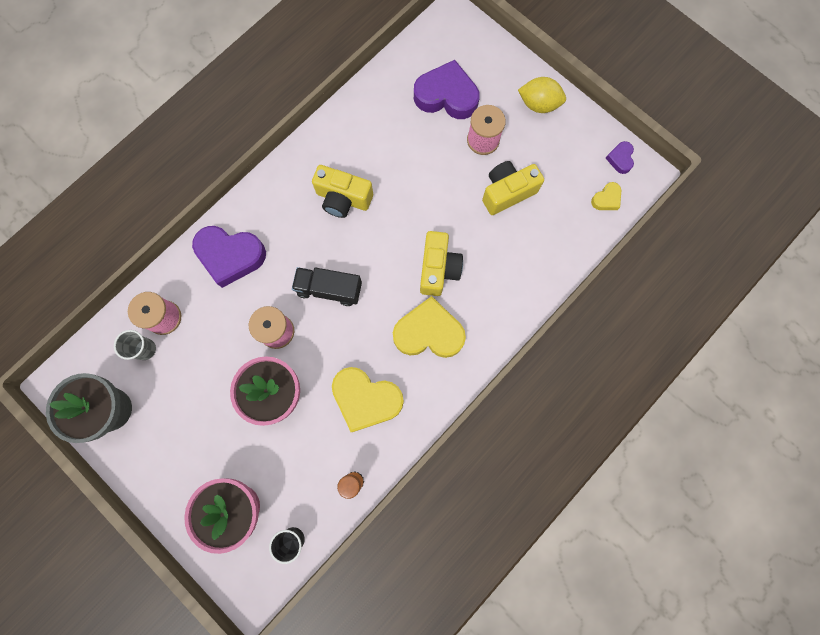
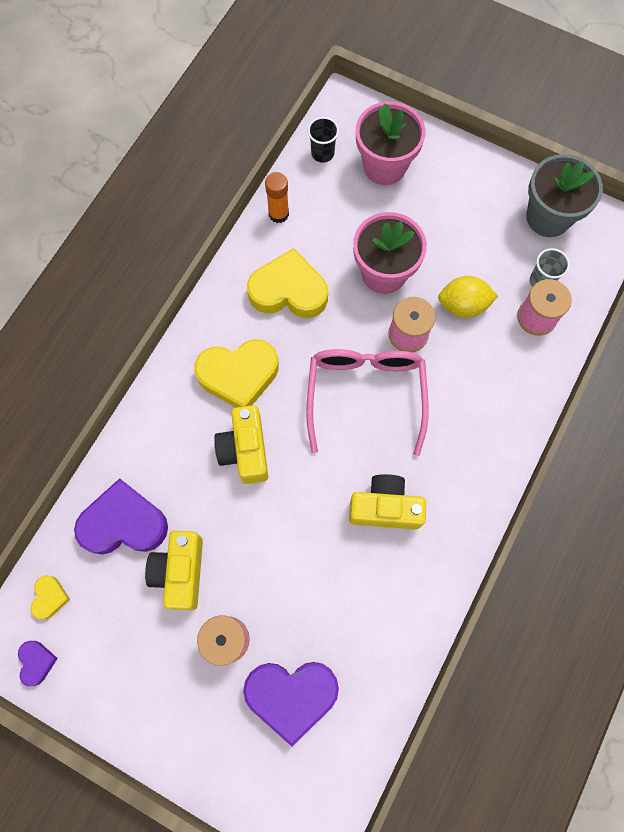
camera: 165 degrees right, 5 degrees down
purple heart [192,226,266,288] -> purple heart moved to [74,478,168,554]
black truck [292,267,362,306] -> pink glasses [306,349,429,456]
yellow camera [482,161,544,215] -> yellow camera turned 135 degrees clockwise [145,531,203,610]
yellow lemon [518,77,566,113] -> yellow lemon moved to [438,276,498,318]
yellow heart [591,182,621,210] -> yellow heart turned 150 degrees clockwise [31,575,70,619]

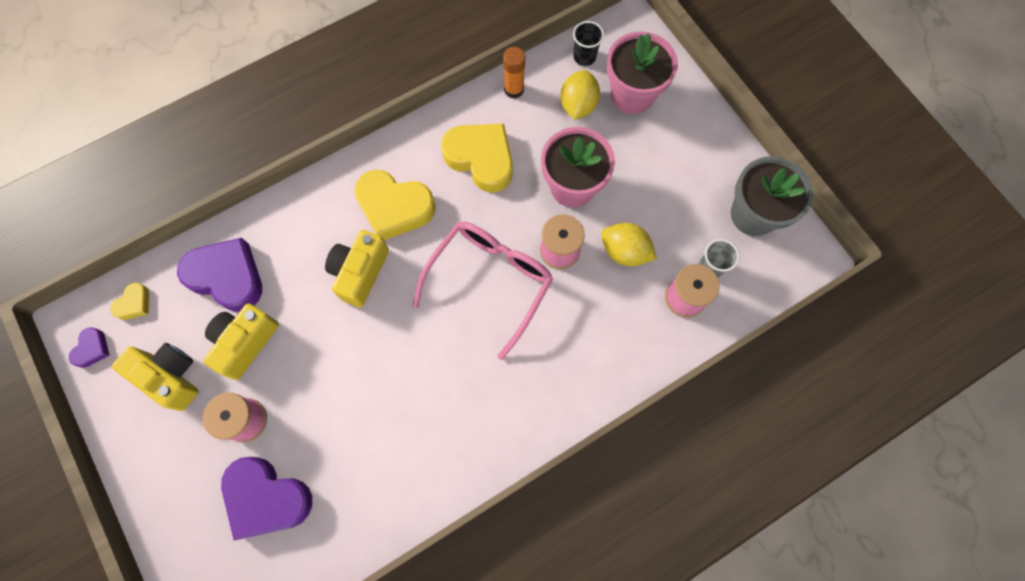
camera: 30 degrees right, 0 degrees up
yellow camera [349,474,426,530] -> yellow camera moved to [112,343,199,411]
none -> yellow lemon [560,70,600,120]

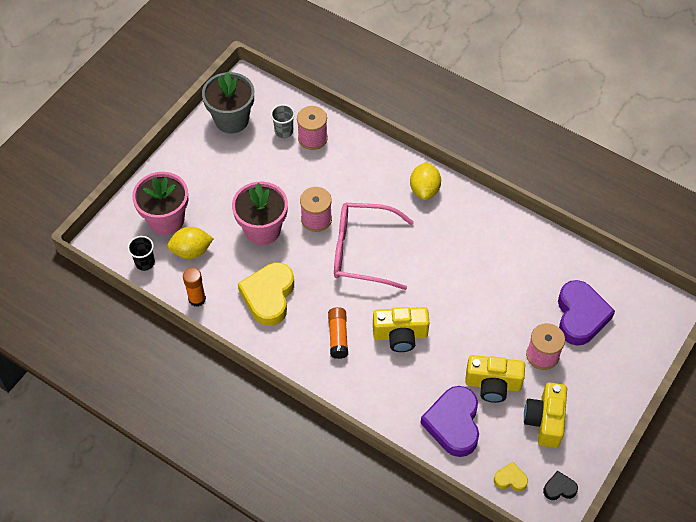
camera: 115 degrees left, 15 degrees down
purple heart [69,327,110,368] -> black heart [543,471,578,500]
yellow heart [354,170,436,240] -> orange glue stick [328,307,348,359]
yellow lemon [601,223,657,266] -> yellow lemon moved to [410,162,441,200]

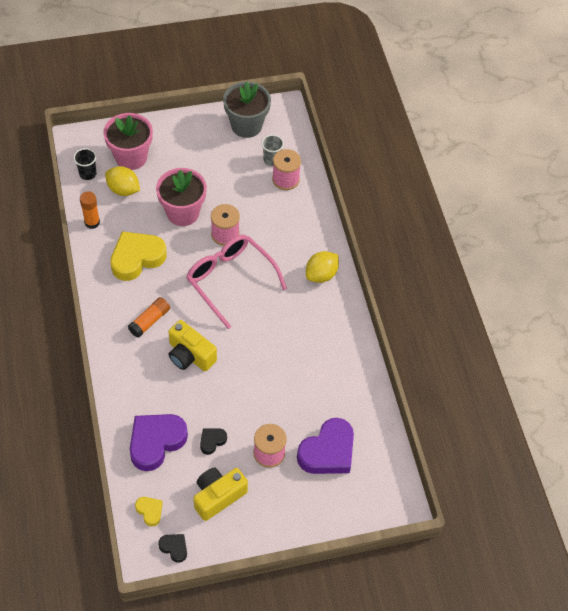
camera: 40 degrees right, 0 degrees up
yellow camera [465,355,525,403] -> black heart [200,429,227,455]

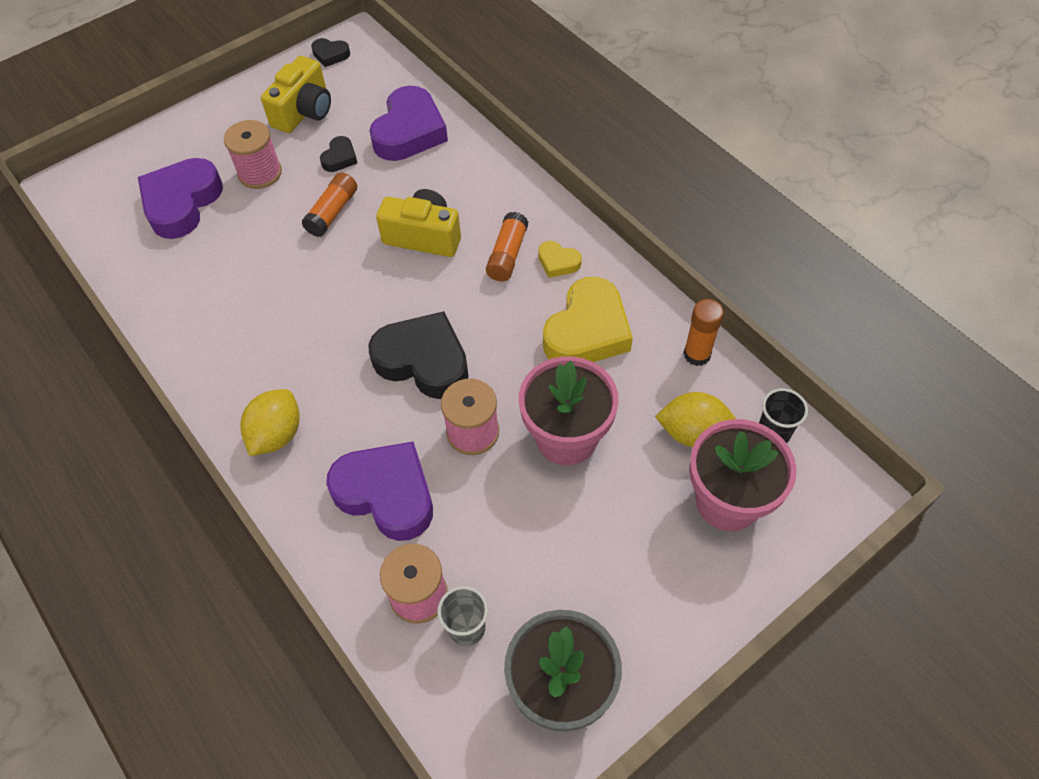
camera: 160 degrees right, 0 degrees up
yellow heart [135,497,162,526] -> yellow heart moved to [538,241,582,278]
pink glasses [186,235,287,329] -> black heart [368,311,469,399]
none -> orange glue stick [302,172,357,237]
none -> purple heart [326,441,433,541]

